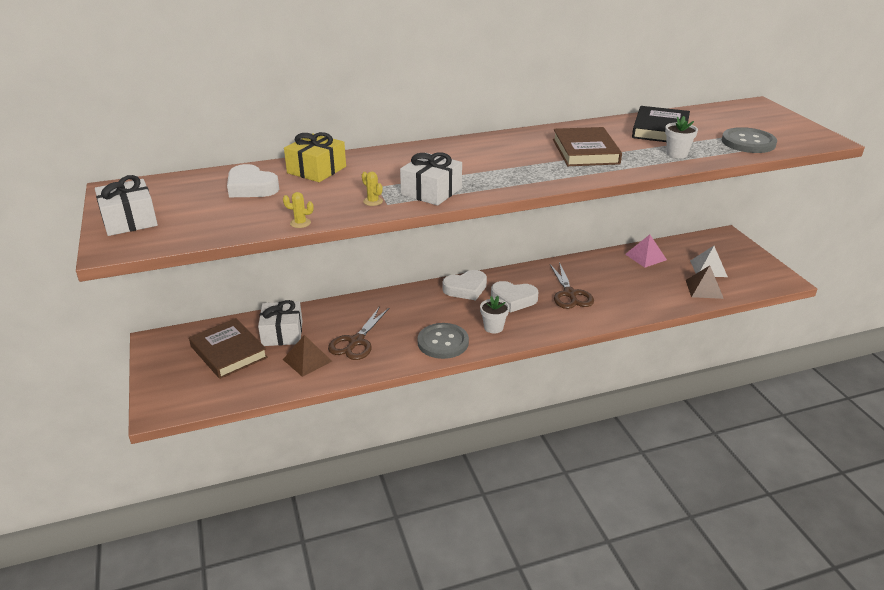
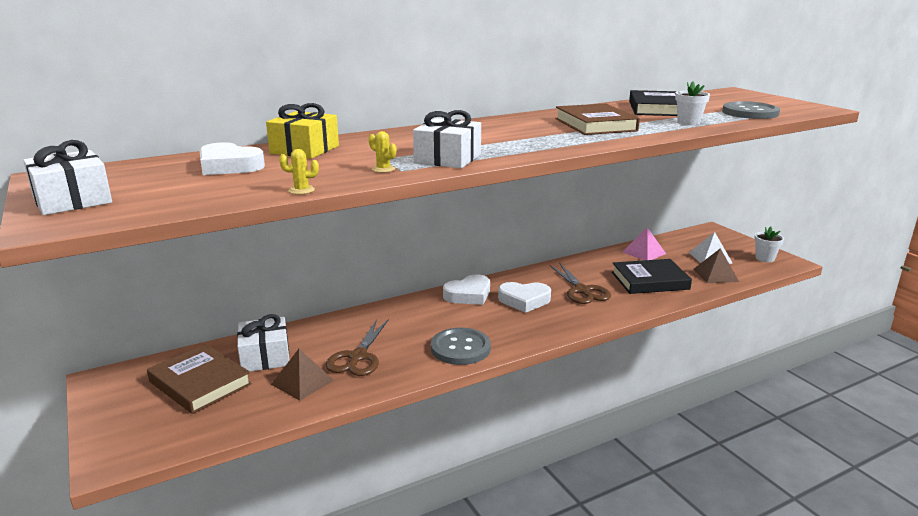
camera: 10 degrees left, 10 degrees down
white flower pot [480,296,509,333] -> white flower pot moved to [754,226,784,262]
none -> black book [612,259,692,294]

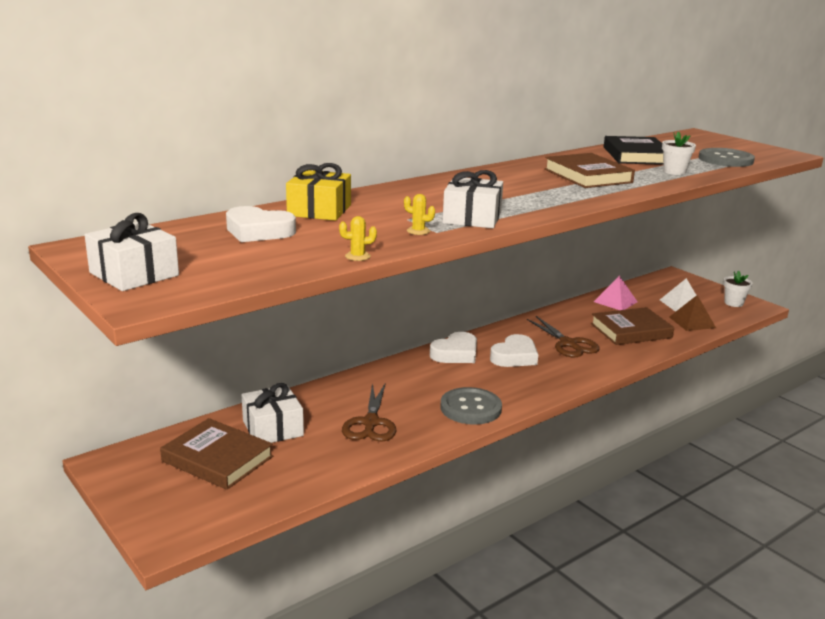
camera: 10 degrees left, 0 degrees up
brown pyramid [271,349,334,401] -> none
white heart [498,282,551,313] -> white heart turned 45 degrees counterclockwise [490,334,538,367]
black book [612,259,692,294] -> brown book [591,307,674,345]

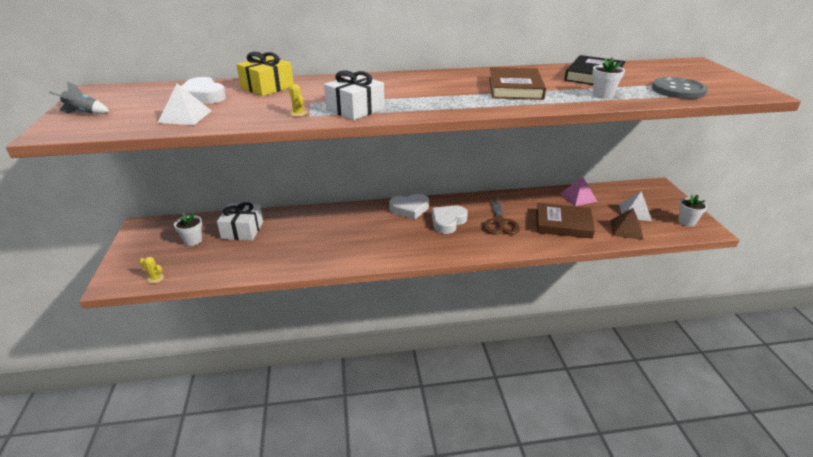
camera: 30 degrees right, 10 degrees up
white gift [85,213,179,291] -> grey rocket [49,81,110,114]
brown book [160,418,273,490] -> white flower pot [174,213,202,246]
yellow cactus [339,216,377,261] -> yellow cactus moved to [140,257,164,284]
brown scissors [342,382,396,442] -> none
grey button [440,387,502,425] -> none
white heart [490,334,538,367] -> white heart turned 150 degrees clockwise [432,205,468,234]
none -> white pyramid [158,84,212,125]

